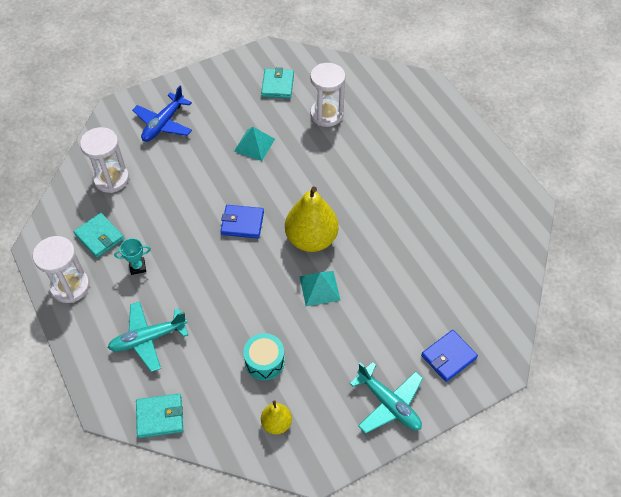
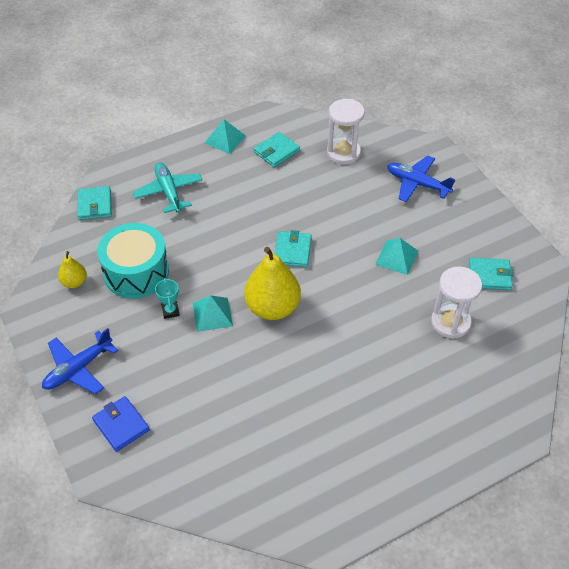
camera: 90 degrees right, 5 degrees down
white hourglass [33,236,90,303] -> turquoise pyramid [205,119,246,154]
turquoise trophy [114,238,151,275] -> turquoise trophy moved to [155,278,180,319]
blue wallet [220,205,264,239] -> turquoise wallet [275,230,312,267]
turquoise drum [243,333,285,380] -> turquoise drum [97,223,169,299], size x1.76
turquoise plane [349,362,423,434] -> blue plane [42,328,119,394]

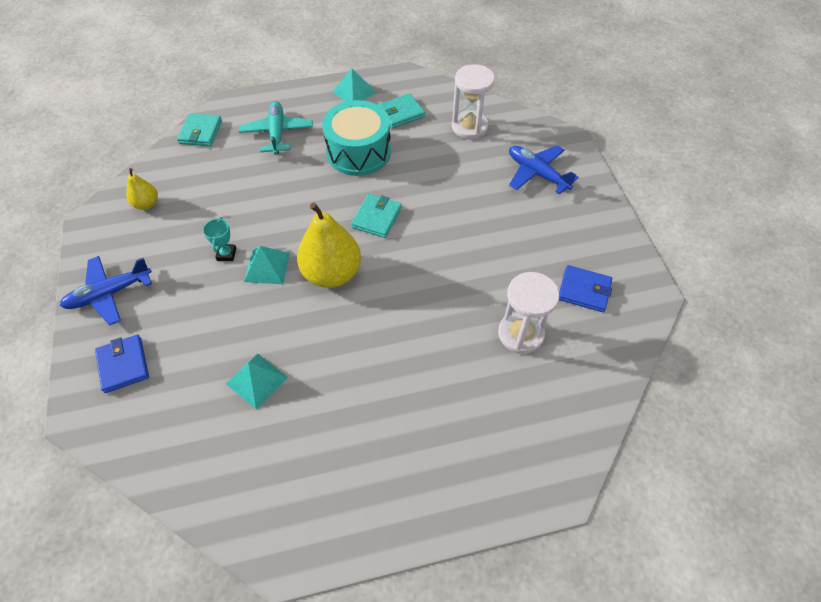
camera: 15 degrees right, 5 degrees up
turquoise drum [97,223,169,299] -> turquoise drum moved to [322,100,391,176]
turquoise pyramid [375,238,418,275] -> turquoise pyramid moved to [226,353,288,409]
turquoise wallet [469,257,513,290] -> blue wallet [559,265,612,312]

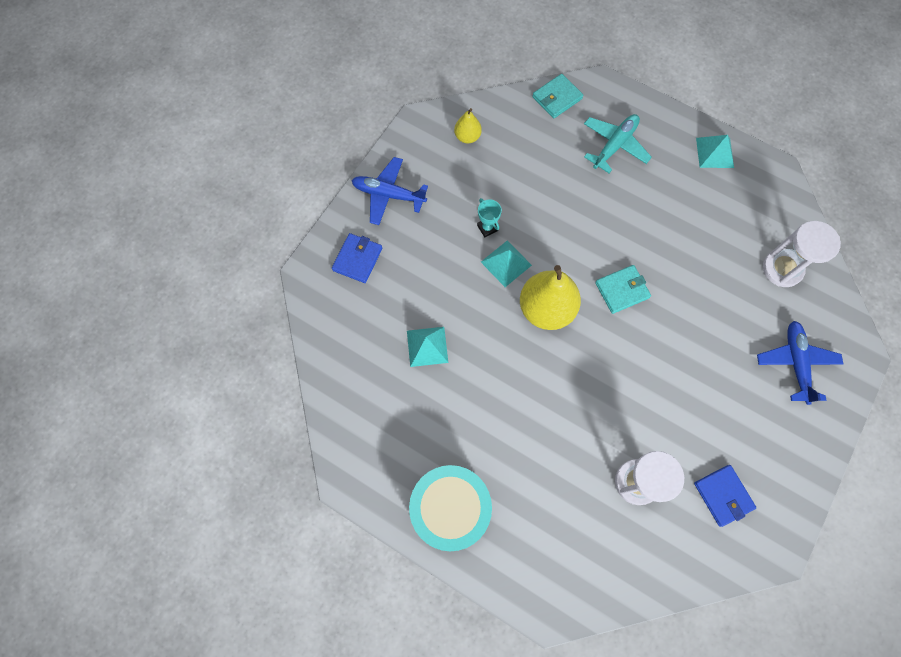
camera: 45 degrees right, 15 degrees up
turquoise trophy [203,217,236,261] -> turquoise trophy turned 75 degrees counterclockwise [477,198,502,237]
turquoise drum [322,100,391,176] -> turquoise drum moved to [409,465,492,551]
turquoise wallet [378,93,425,129] -> none

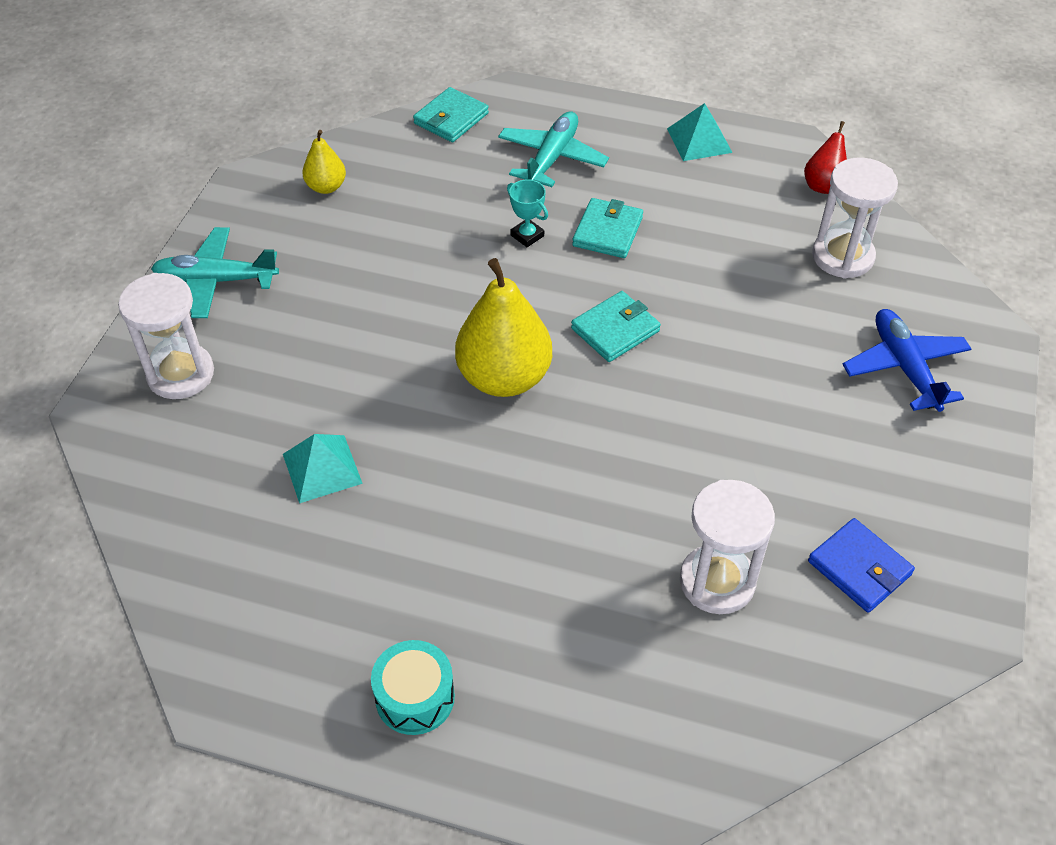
camera: 15 degrees left, 20 degrees down
blue wallet [332,233,382,283] -> white hourglass [118,273,214,399]
blue plane [352,157,428,225] -> turquoise plane [151,227,279,318]
turquoise drum [409,465,492,551] -> turquoise drum [371,640,455,735], size x0.57
turquoise trophy [477,198,502,237] -> turquoise trophy moved to [507,179,548,247]
turquoise pyramid [481,240,532,287] -> none
none -> turquoise wallet [572,198,643,258]
none -> red pear [804,121,847,194]

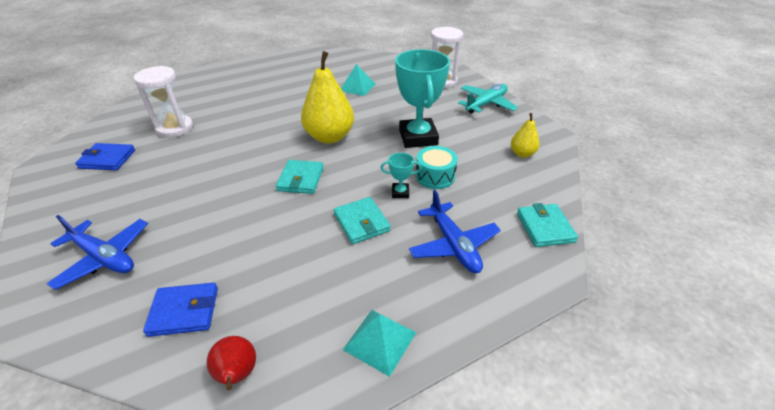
camera: 135 degrees right, 10 degrees down
turquoise drum [371,640,455,735] -> turquoise drum moved to [416,146,458,189]
turquoise plane [498,111,609,187] -> blue plane [409,190,501,273]
white hourglass [812,158,898,279] -> blue wallet [143,282,218,337]
none -> turquoise trophy [395,49,450,148]

